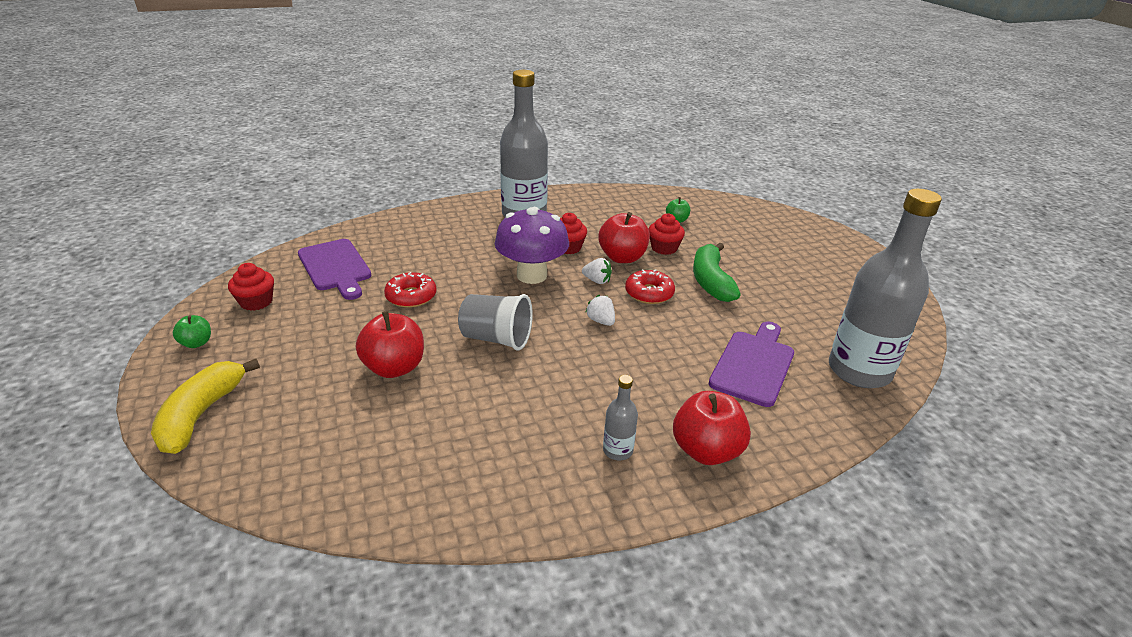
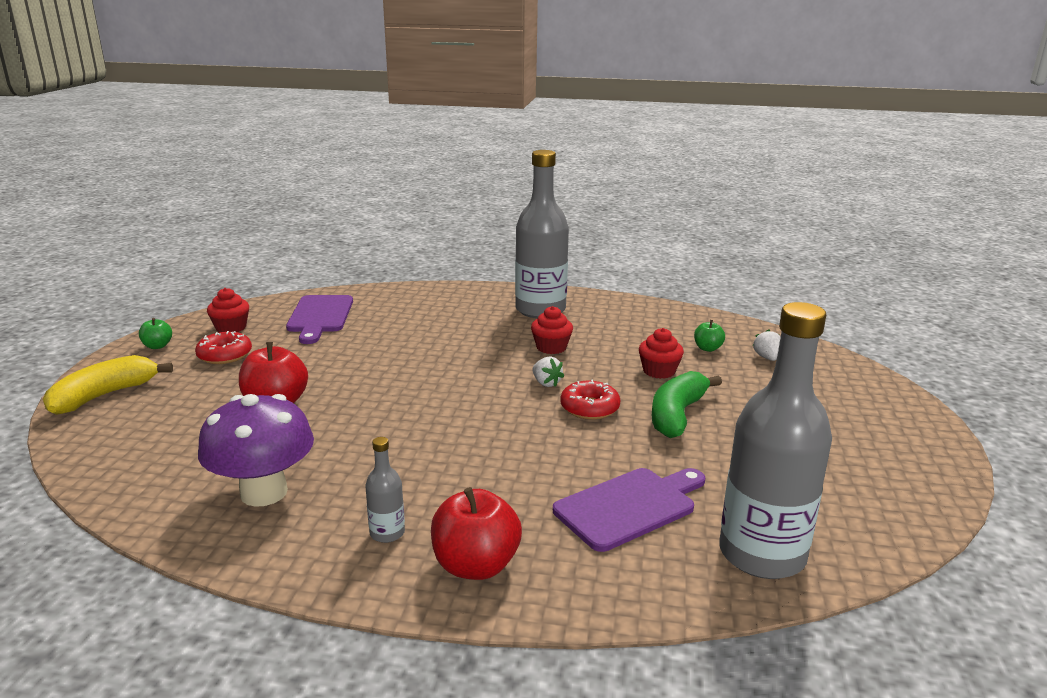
camera: 30 degrees right, 10 degrees down
red donut [384,272,437,308] -> red donut moved to [195,331,252,364]
grey cup [458,294,533,351] -> none
purple mushroom [495,207,569,284] -> purple mushroom moved to [198,394,314,507]
white strawberry [586,295,615,326] -> white strawberry moved to [753,330,780,361]
red apple [599,212,650,263] -> none

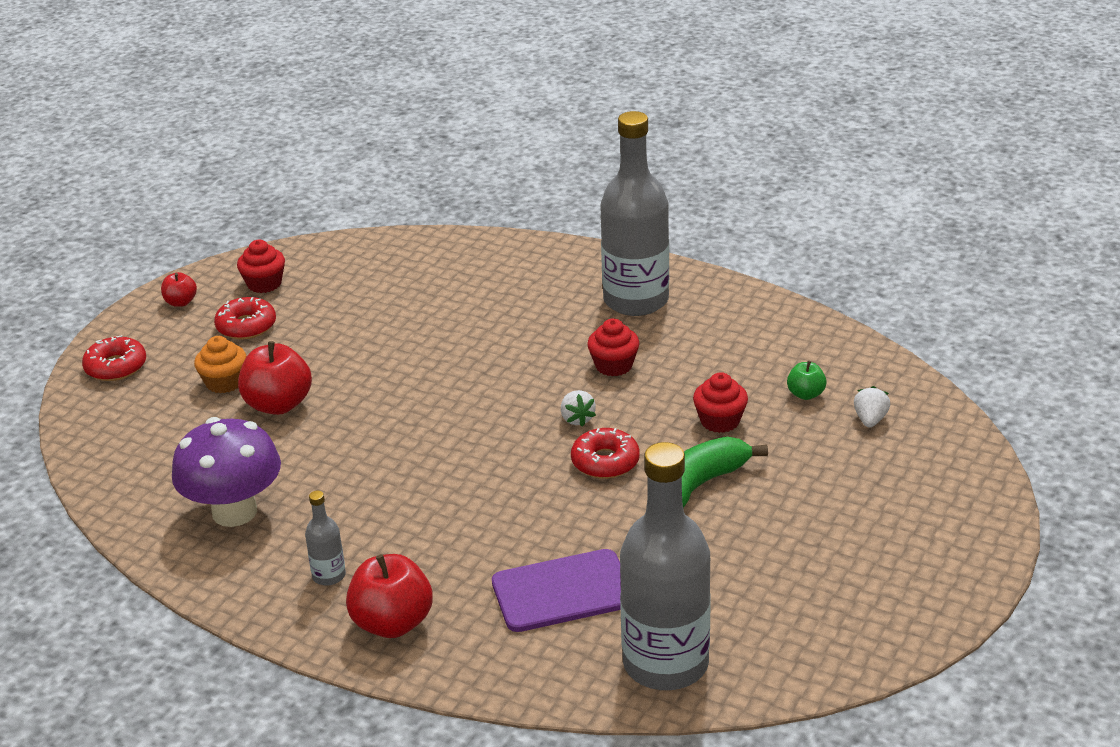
camera: 20 degrees right, 10 degrees up
yellow banana [43,355,173,415] -> red donut [82,335,146,381]
green apple [139,318,172,349] -> red apple [161,272,197,307]
purple cutting board [286,295,353,344] -> none
none -> orange cupcake [194,336,246,393]

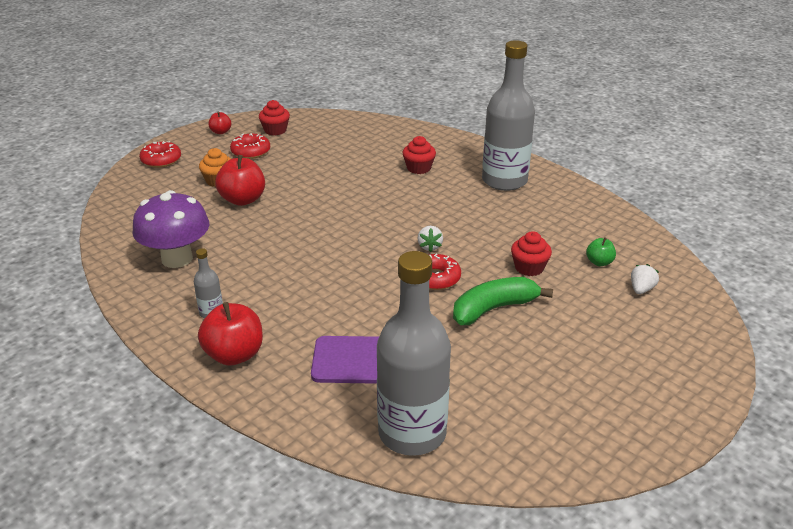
camera: 15 degrees right, 0 degrees up
red cupcake [587,318,639,376] -> red cupcake moved to [403,136,436,174]

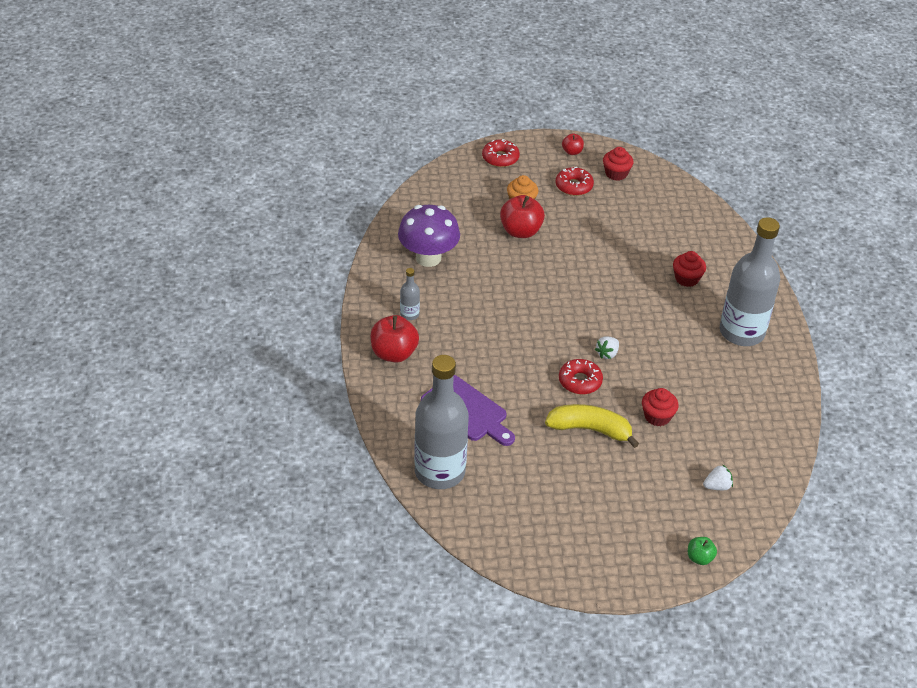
camera: 40 degrees right, 10 degrees up
green banana [453,277,553,325] -> yellow banana [545,404,639,448]
green apple [586,237,616,266] -> green apple moved to [688,537,717,565]

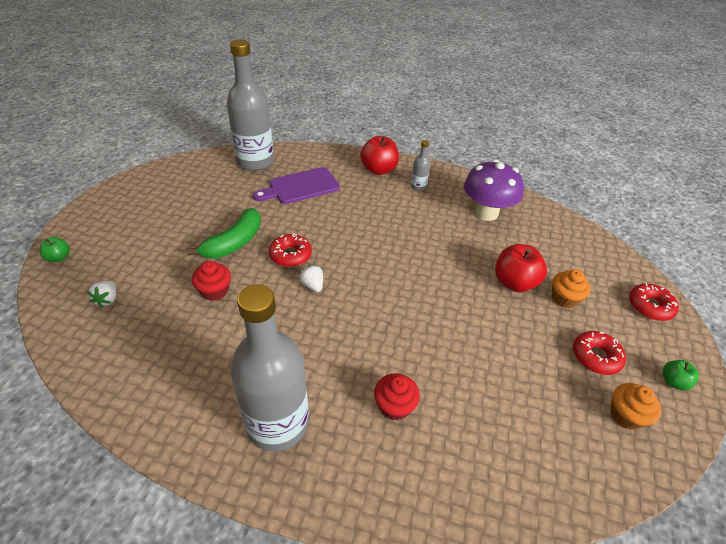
camera: 110 degrees right, 0 degrees up
yellow banana [545,404,639,448] -> green banana [186,208,261,259]
red apple [562,133,584,155] -> green apple [663,360,699,390]
red cupcake [603,147,634,181] -> orange cupcake [610,383,662,430]

